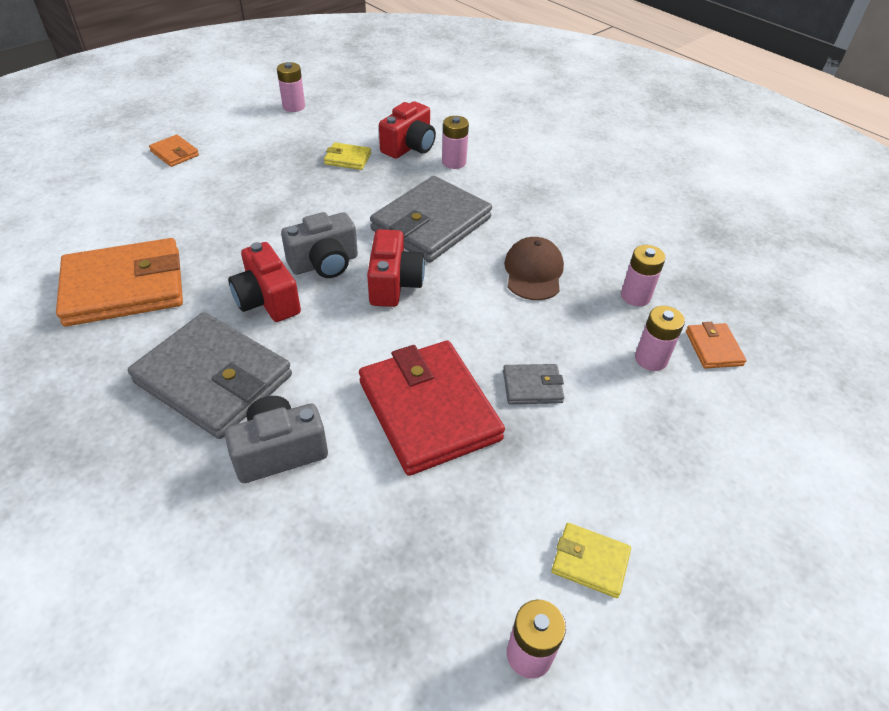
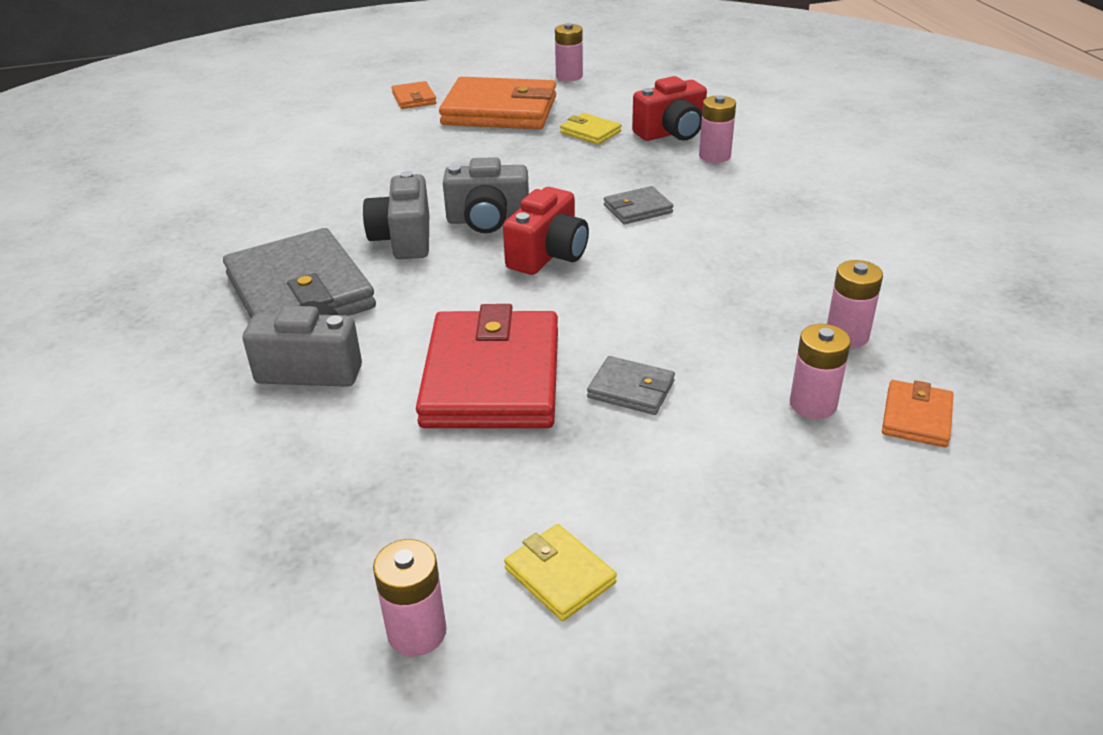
camera: 30 degrees right, 10 degrees down
orange wallet [56,238,183,326] -> orange wallet moved to [439,77,556,129]
red camera [228,242,301,322] -> grey camera [363,171,429,259]
grey wallet [370,176,492,262] -> grey wallet [604,186,673,224], size x0.45
brown cap [504,237,564,300] -> none

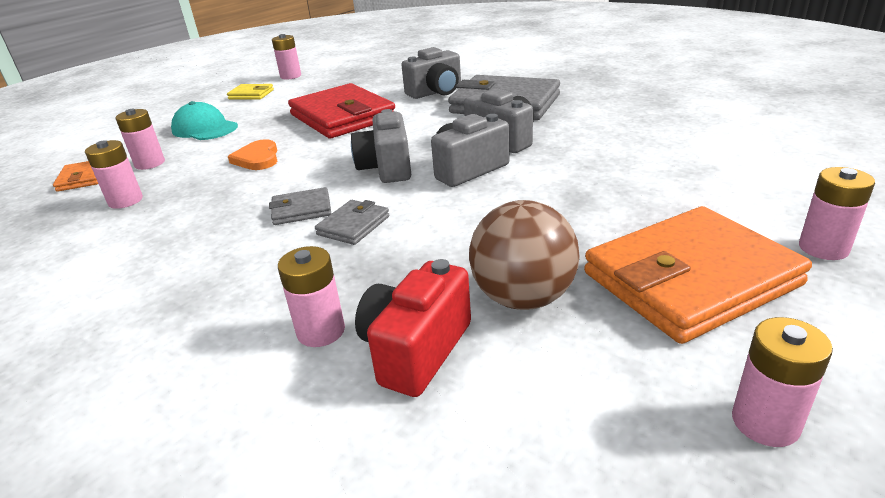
camera: 145 degrees right, 5 degrees down
orange wallet [392,81,437,109] -> pink battery [799,167,875,260]
red camera [503,187,589,275] -> grey camera [351,109,411,183]
yellow wallet [560,113,621,145] -> brown ball [469,200,580,310]
grey wallet [587,356,675,415] -> grey wallet moved to [269,187,331,225]
none -> turquoise cap [171,101,238,140]
none -> orange heart [228,139,277,170]

